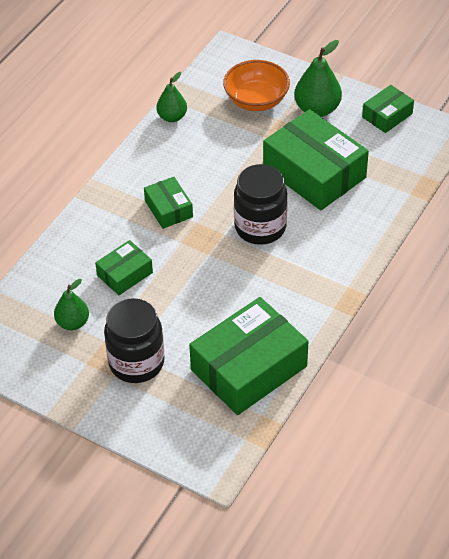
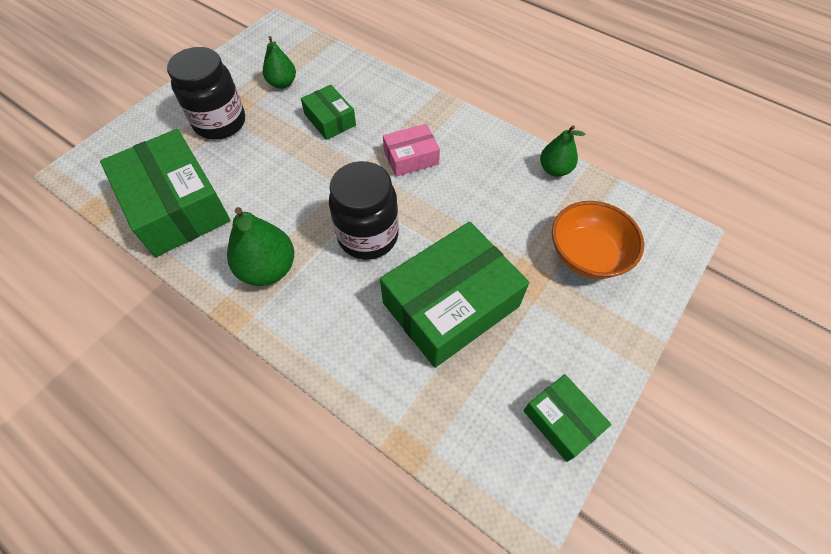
camera: 95 degrees right, 10 degrees up
green box [144,177,193,229] -> pink box [383,124,440,177]
green pear [294,40,342,117] -> green pear moved to [227,207,294,286]

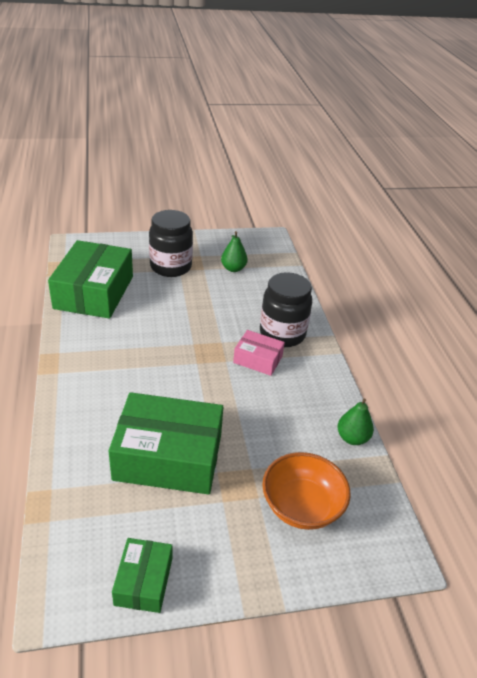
camera: 40 degrees right, 20 degrees down
green pear [227,207,294,286] -> none
green box [301,85,356,140] -> none
black jar [329,161,399,260] -> black jar moved to [260,272,312,347]

